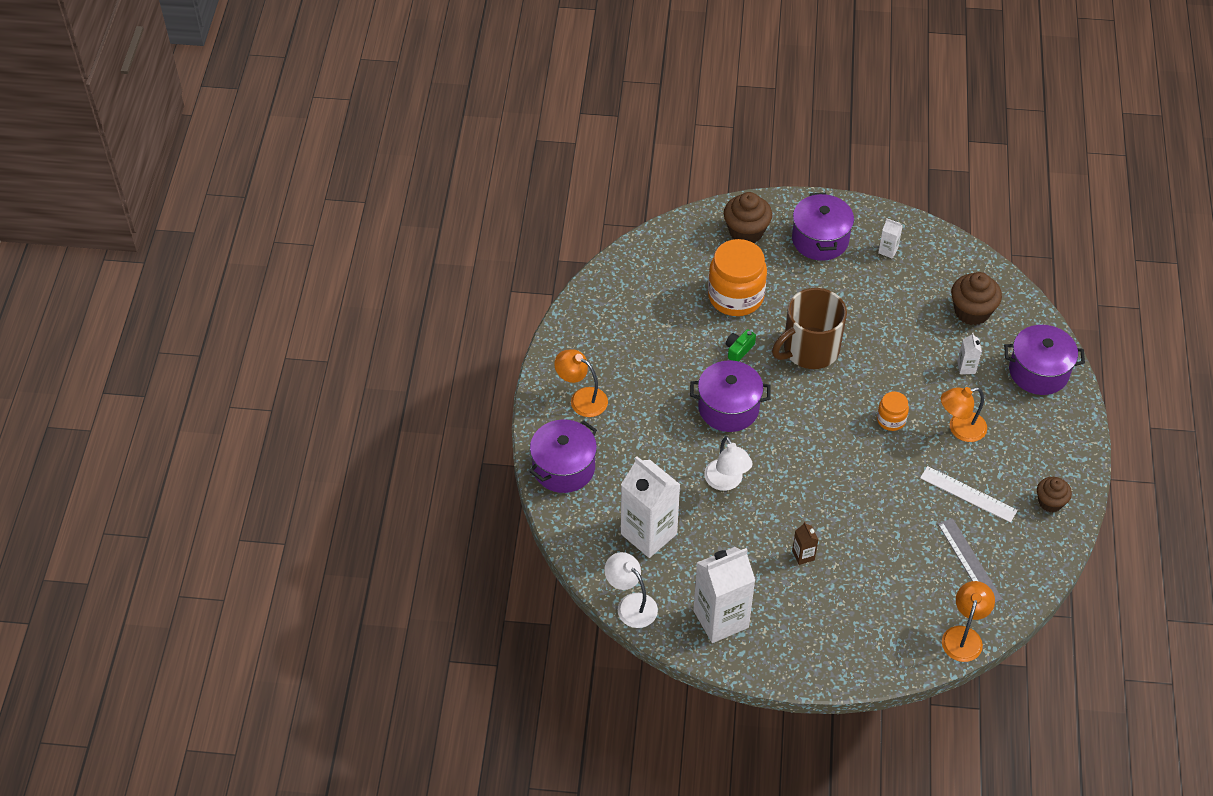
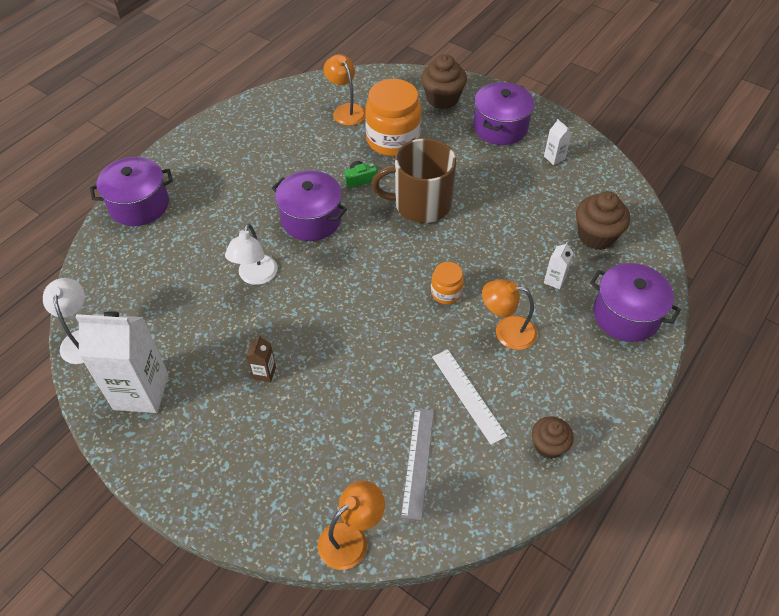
camera: 30 degrees right, 0 degrees up
orange lamp [554,349,608,417] -> orange lamp moved to [323,54,366,126]
white carton [621,456,680,558] -> none

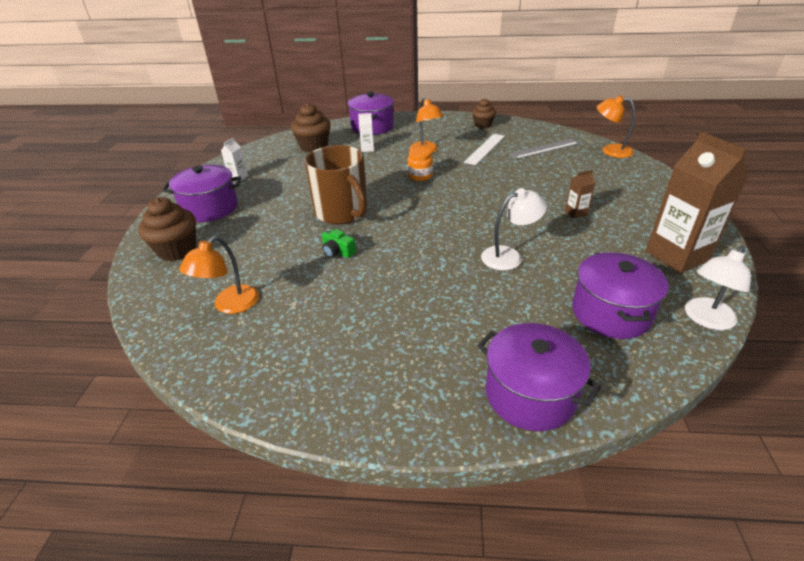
camera: 120 degrees left, 15 degrees down
white carton [76,311,169,413] -> brown carton [646,131,749,273]
purple pot [272,171,347,241] -> purple pot moved to [572,252,669,339]
orange jar [365,79,421,156] -> none

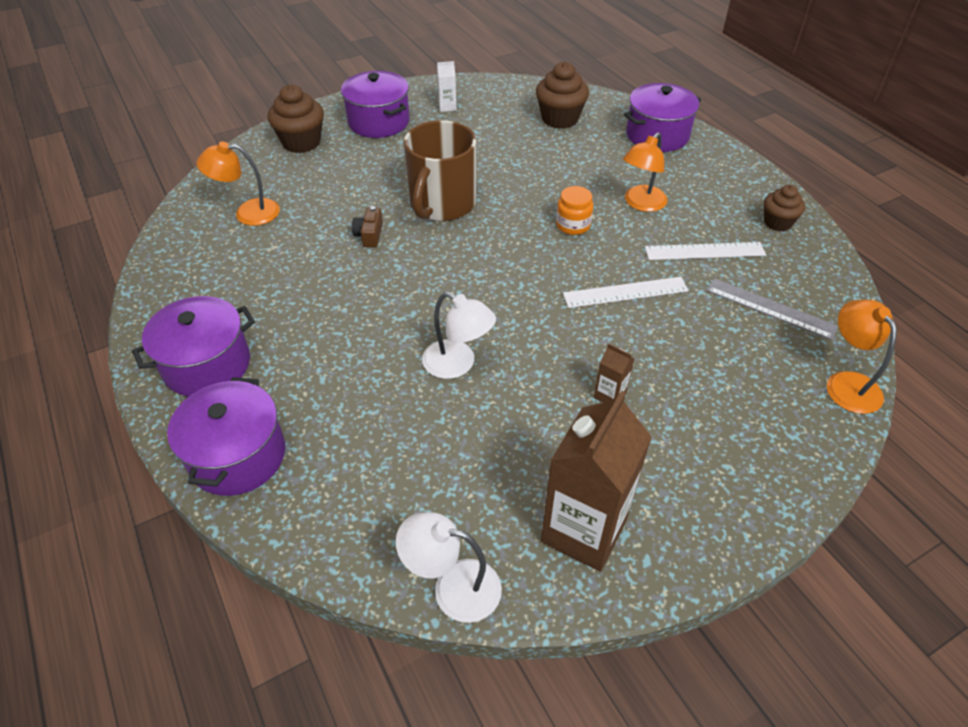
camera: 55 degrees right, 10 degrees up
green camera [322,228,356,258] -> brown camera [352,206,383,247]
white carton [358,113,374,152] -> none
purple pot [572,252,669,339] -> purple pot moved to [132,296,255,397]
none -> white ruler [563,277,688,308]

